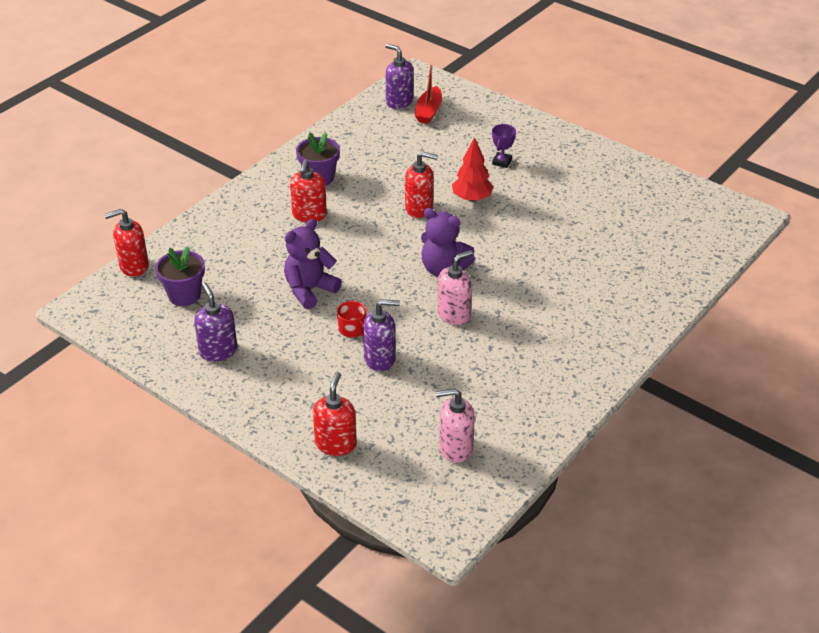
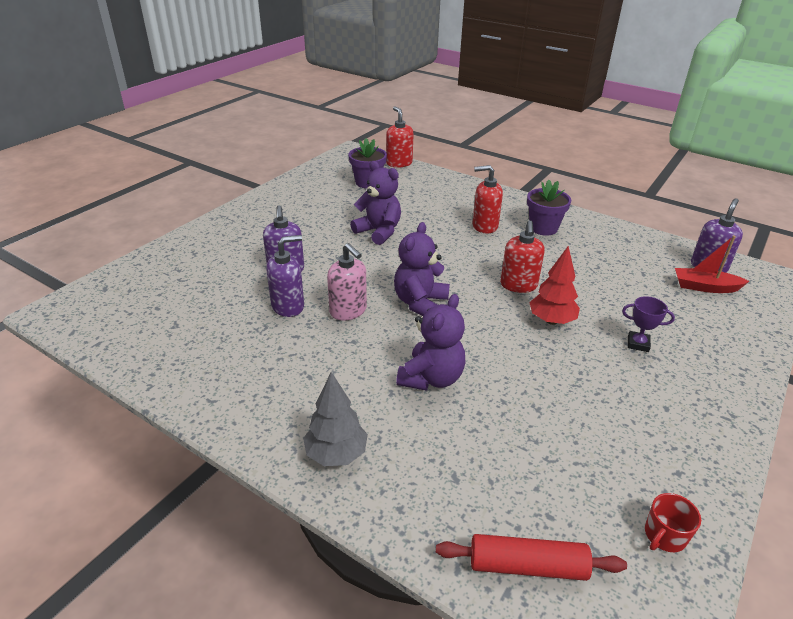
camera: 85 degrees right, 5 degrees down
purple soap dispenser [194,282,237,361] -> purple soap dispenser moved to [266,235,304,317]
red soap dispenser [313,372,357,456] -> none
red mug [337,301,366,338] -> red mug moved to [645,493,701,552]
pink soap dispenser [435,388,475,463] -> none
none -> grey tree [303,372,368,466]
none -> purple teddy bear [396,294,466,391]
none -> red rolling pin [436,534,627,581]

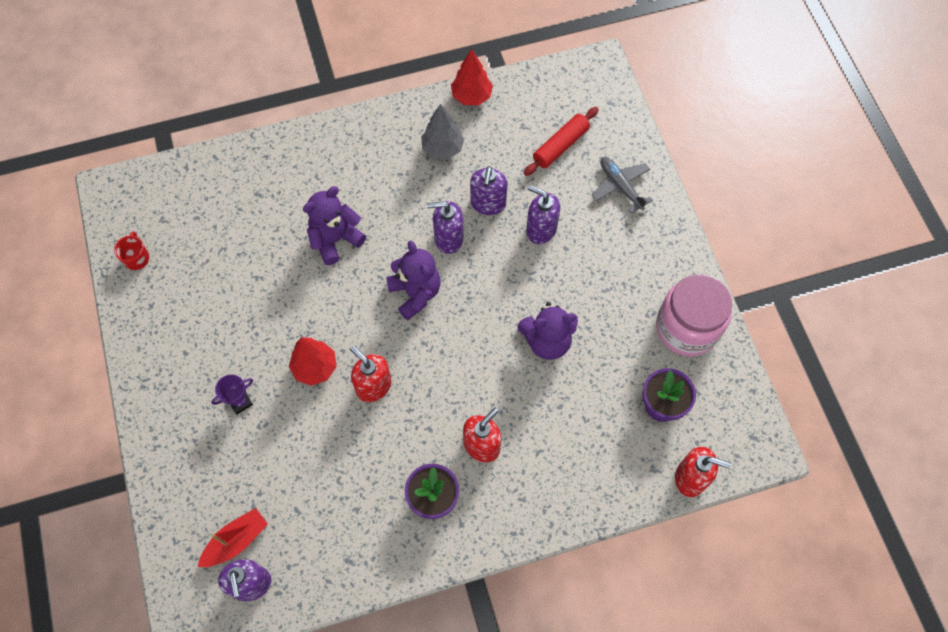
camera: 130 degrees right, 30 degrees up
grey tree [303,372,368,466] -> grey tree moved to [421,104,464,159]
pink soap dispenser [327,243,367,321] -> purple soap dispenser [427,201,464,254]
purple teddy bear [396,294,466,391] -> purple teddy bear turned 75 degrees clockwise [303,187,366,265]
red rolling pin [436,534,627,581] -> red rolling pin moved to [524,107,599,176]
none -> red tree [451,49,493,105]
none -> grey plane [592,157,653,214]
none -> pink jar [656,274,732,356]

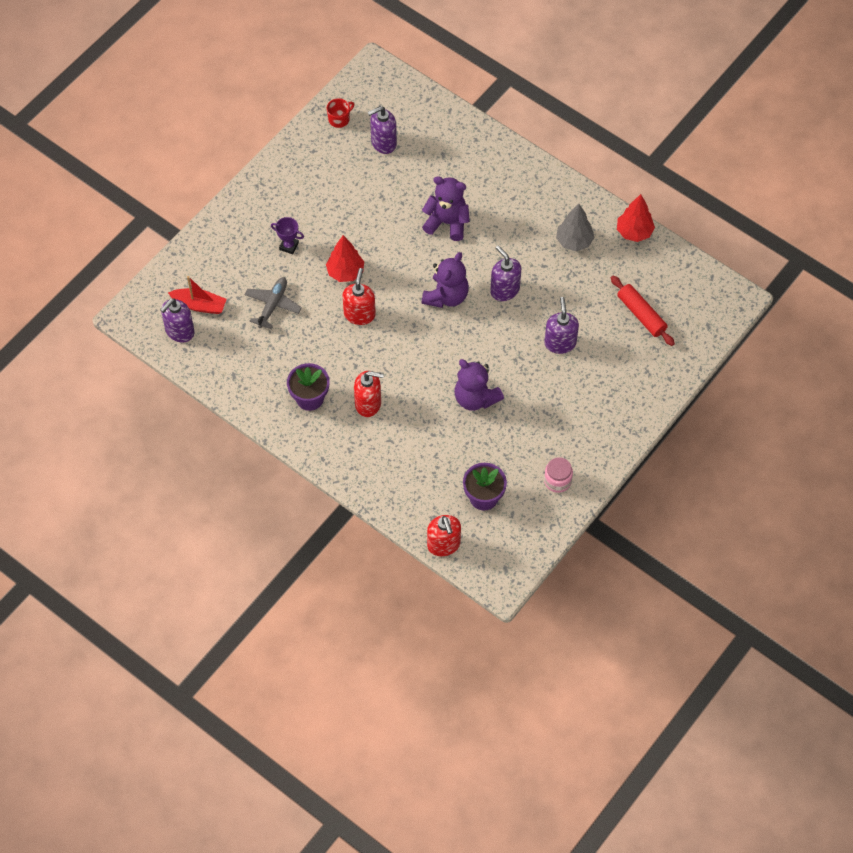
camera: 55 degrees right, 5 degrees down
purple soap dispenser [470,166,507,215] -> purple soap dispenser moved to [368,106,397,154]
red rolling pin [524,107,599,176] -> red rolling pin turned 45 degrees clockwise [611,276,675,346]
grey plane [592,157,653,214] -> grey plane moved to [244,277,302,329]
pink jar [656,274,732,356] -> pink jar [544,457,573,493], size x0.49

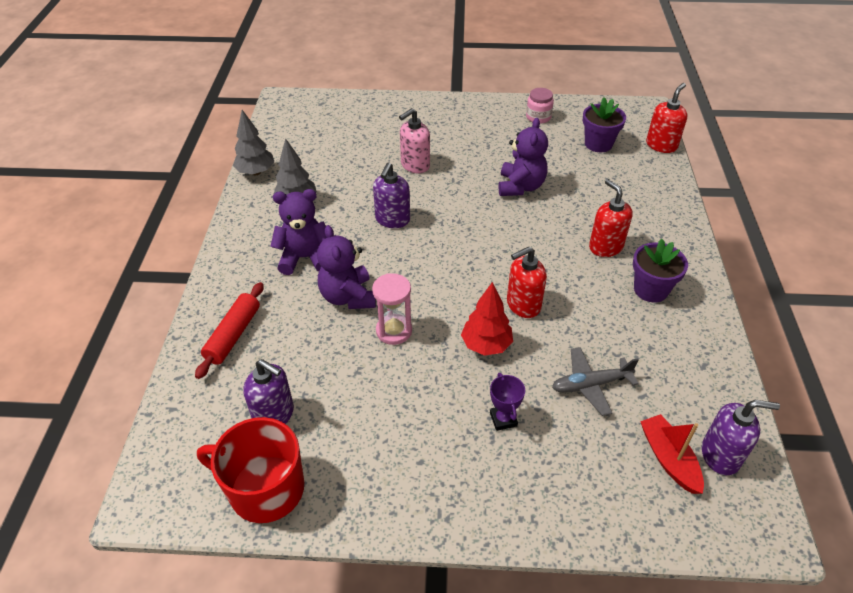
camera: 125 degrees left, 15 degrees down
red mug [327,98,354,128] -> red mug [197,417,304,523], size x2.14
purple teddy bear [422,252,469,308] -> purple teddy bear moved to [270,189,327,275]
purple soap dispenser [544,297,579,354] -> pink soap dispenser [399,108,430,174]
red rolling pin [611,276,675,346] -> red rolling pin moved to [195,282,264,379]
red tree [617,194,655,242] -> grey tree [233,110,274,175]
none -> pink hourglass [372,273,412,345]

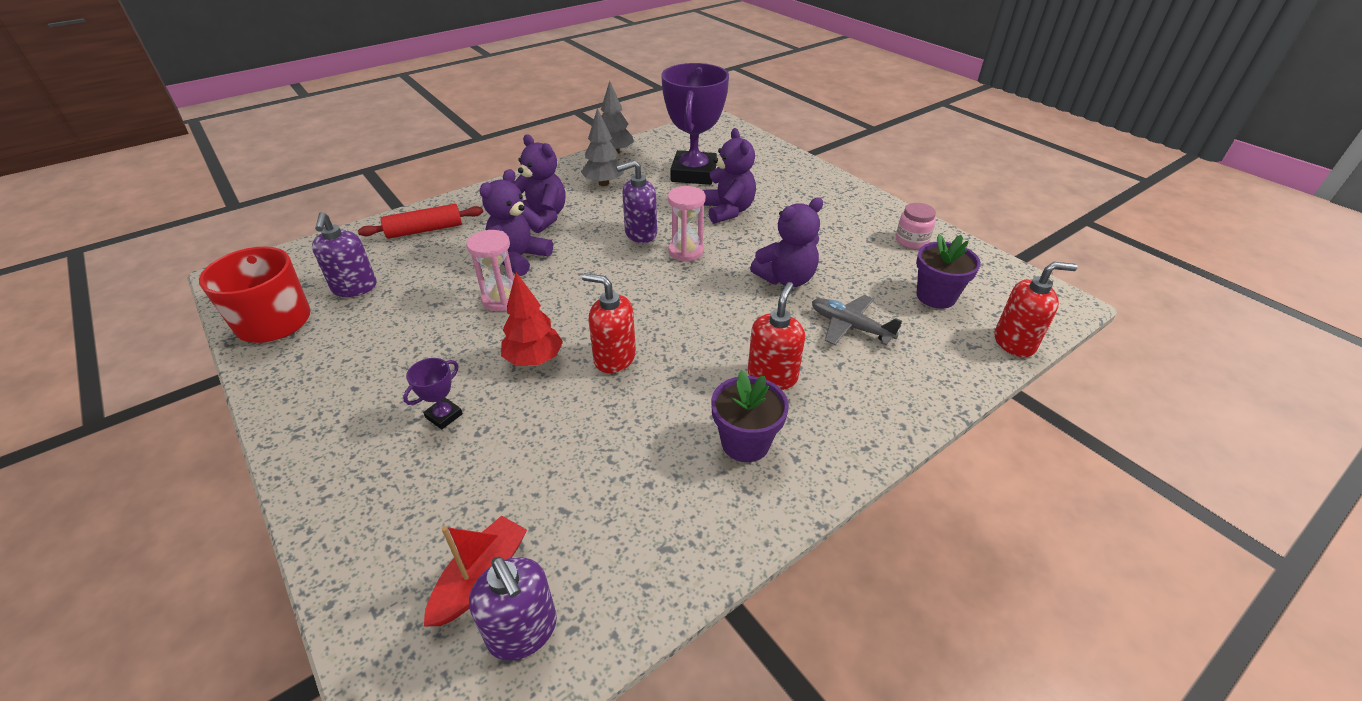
camera: 50 degrees right, 5 degrees down
pink soap dispenser [399,108,430,174] -> purple teddy bear [703,128,756,224]
grey plane [552,347,639,416] -> grey plane moved to [812,295,902,345]
none -> purple trophy [661,63,729,185]
none -> pink hourglass [668,186,705,262]

